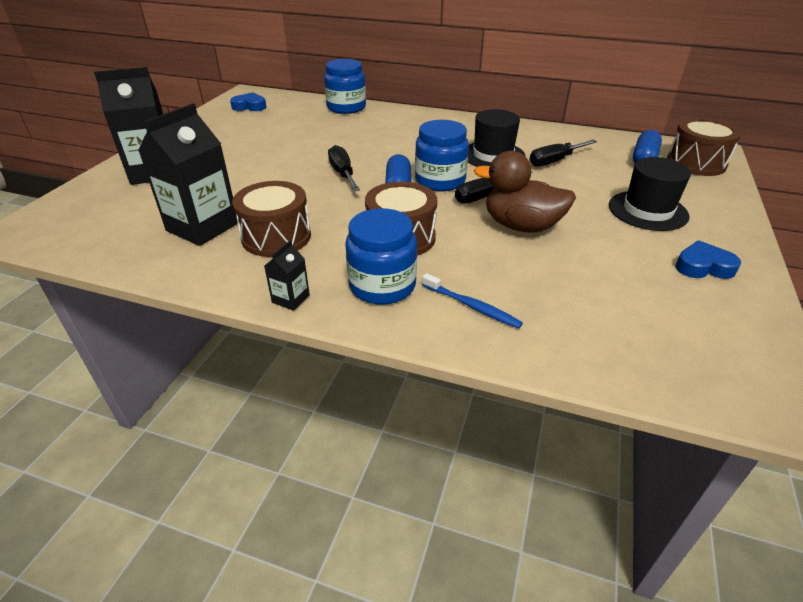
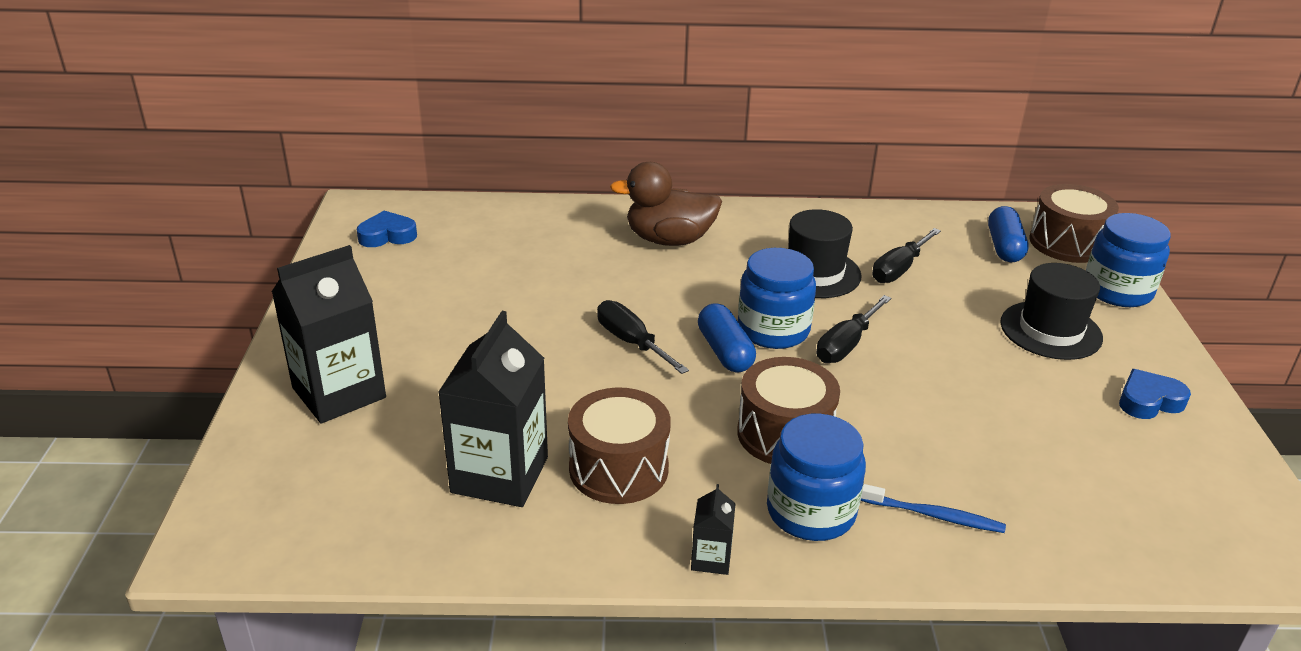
camera: 20 degrees left, 5 degrees down
blue jar [324,59,366,114] -> blue jar moved to [1086,213,1171,307]
brown duck [474,151,576,232] -> brown duck moved to [610,162,722,246]

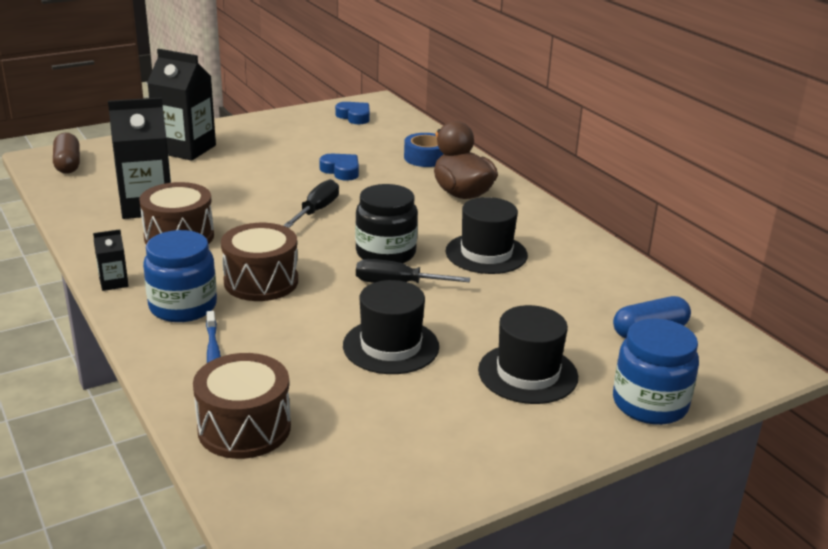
camera: 60 degrees right, 5 degrees down
blue capsule [698,303,756,373] -> none
blue jar [738,248,816,349] -> black jar [355,184,418,263]
black screwdriver [872,228,941,283] -> none
brown drum [1030,184,1119,263] -> brown drum moved to [193,353,291,459]
blue heart [1119,369,1191,419] -> blue heart moved to [319,154,359,181]
none -> brown capsule [53,133,80,174]
none -> black hat [343,280,439,374]
none -> blue tape [404,133,443,167]

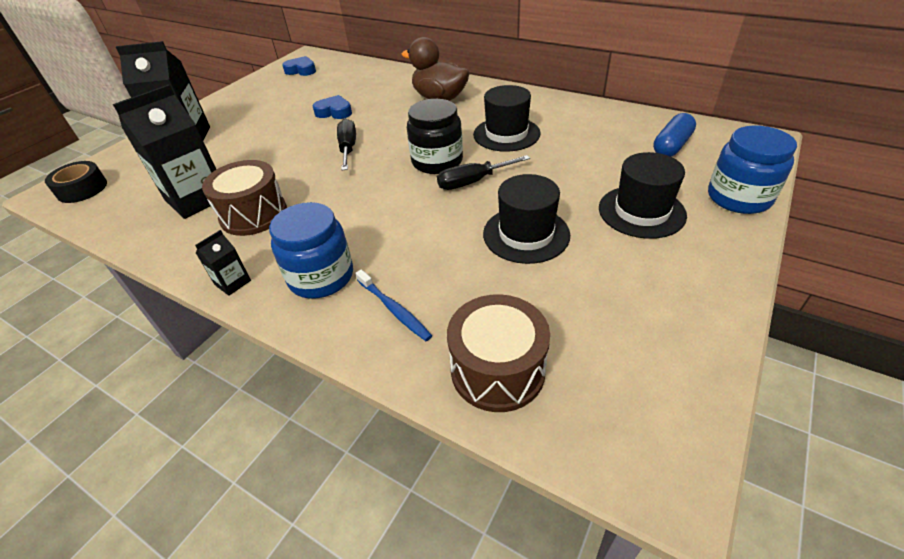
camera: 25 degrees left, 15 degrees up
brown capsule [53,133,80,174] -> black tape [45,161,107,203]
brown drum [221,223,298,301] -> none
blue tape [404,133,443,167] -> none

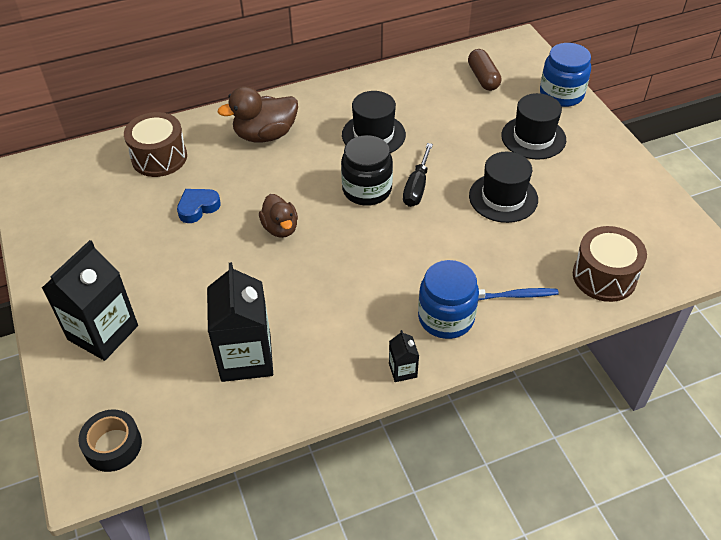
camera: 55 degrees left, 5 degrees up
brown drum [202,160,287,236] -> brown drum moved to [124,112,187,177]
blue heart [282,56,316,76] -> none
black screwdriver [337,119,356,170] -> brown duck [259,194,298,238]
blue capsule [653,113,696,157] -> brown capsule [468,49,502,91]

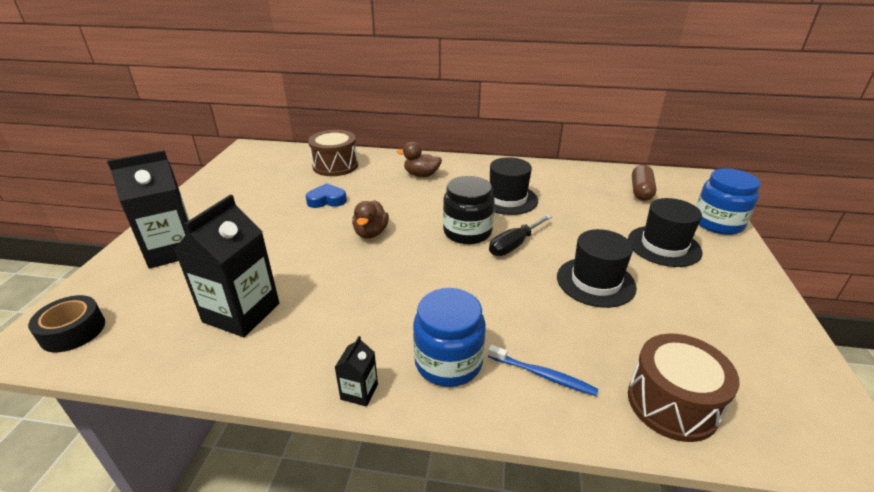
camera: 30 degrees right, 15 degrees down
brown duck [217,86,298,143] -> brown duck [397,142,442,177], size x0.65

